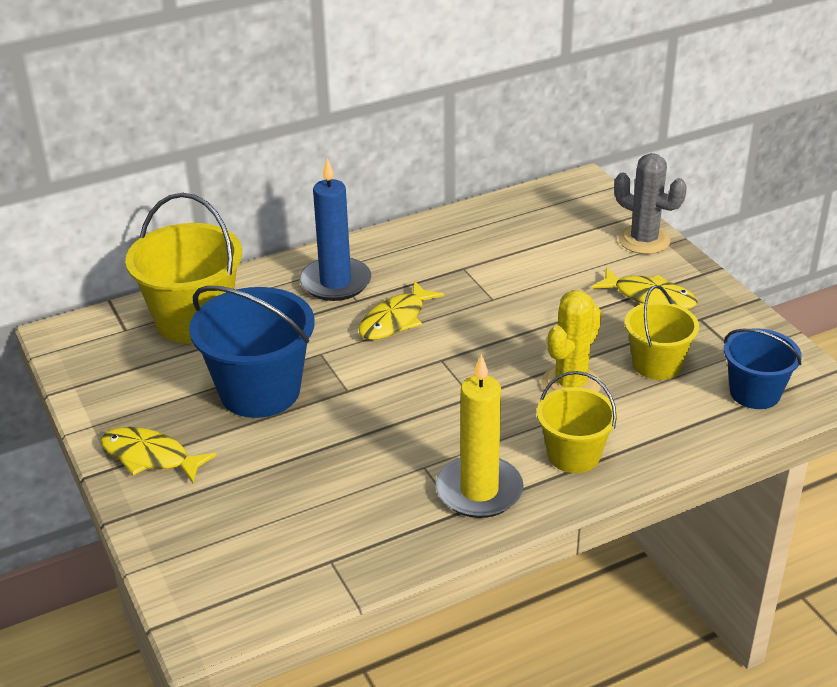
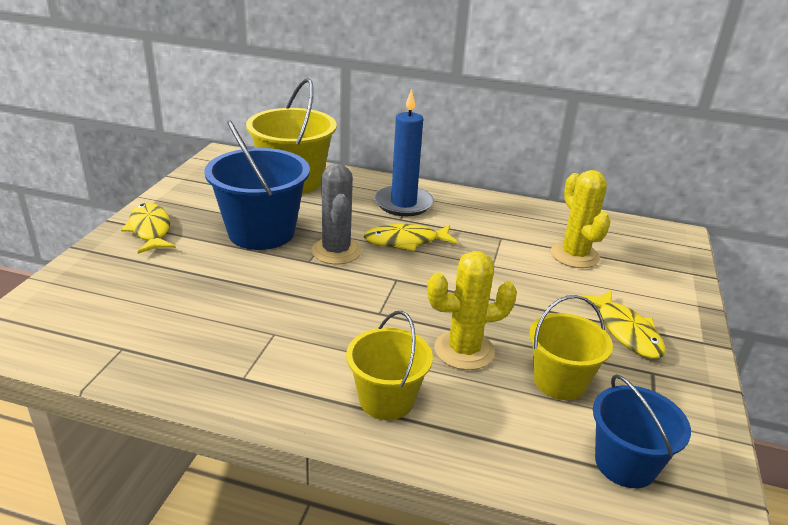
camera: 40 degrees right, 5 degrees down
yellow candle [436,354,524,518] -> none
grey cactus [614,153,687,254] -> grey cactus moved to [311,163,362,264]
none -> yellow cactus [551,170,611,268]

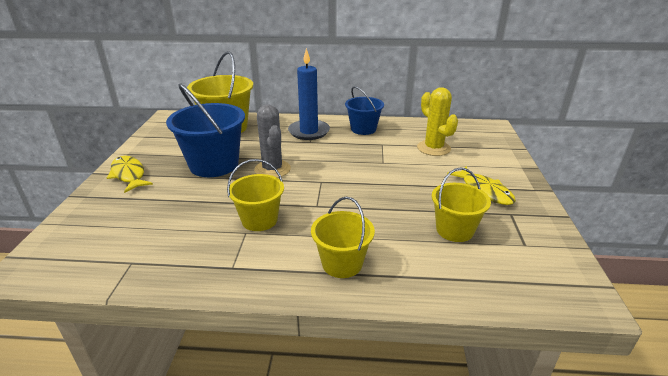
camera: 10 degrees left, 0 degrees up
yellow fish [363,224,458,251] -> none
yellow cactus [427,251,517,370] -> none
blue bucket [593,374,691,488] -> blue bucket moved to [345,86,384,135]
none -> yellow bucket [227,159,284,231]

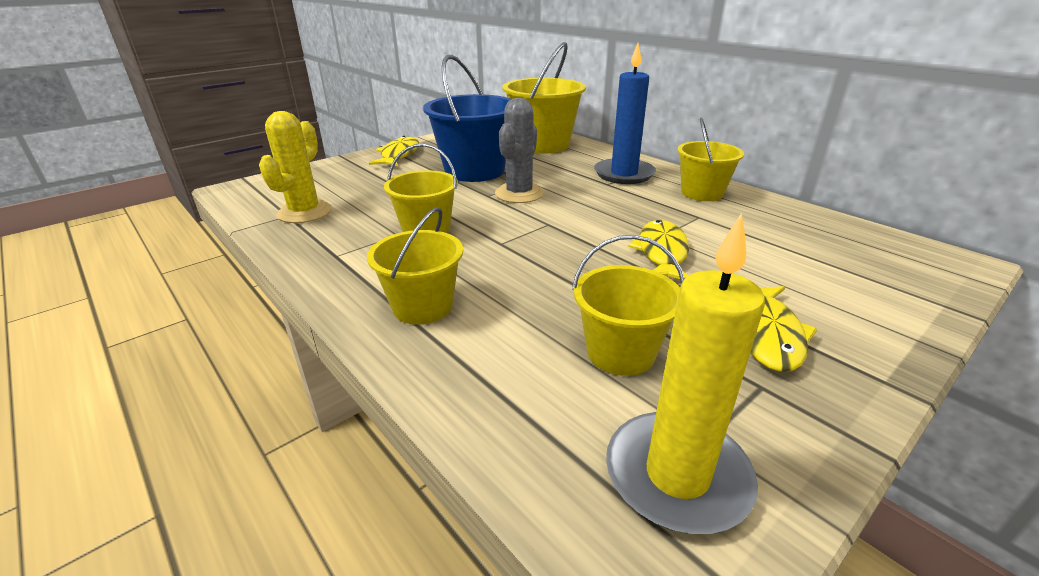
camera: 45 degrees right, 0 degrees up
blue bucket [345,86,384,135] -> yellow bucket [677,118,744,201]
yellow cactus [417,87,458,156] -> yellow cactus moved to [259,111,332,223]
none -> yellow candle [606,213,765,534]
none -> yellow fish [628,220,689,279]

